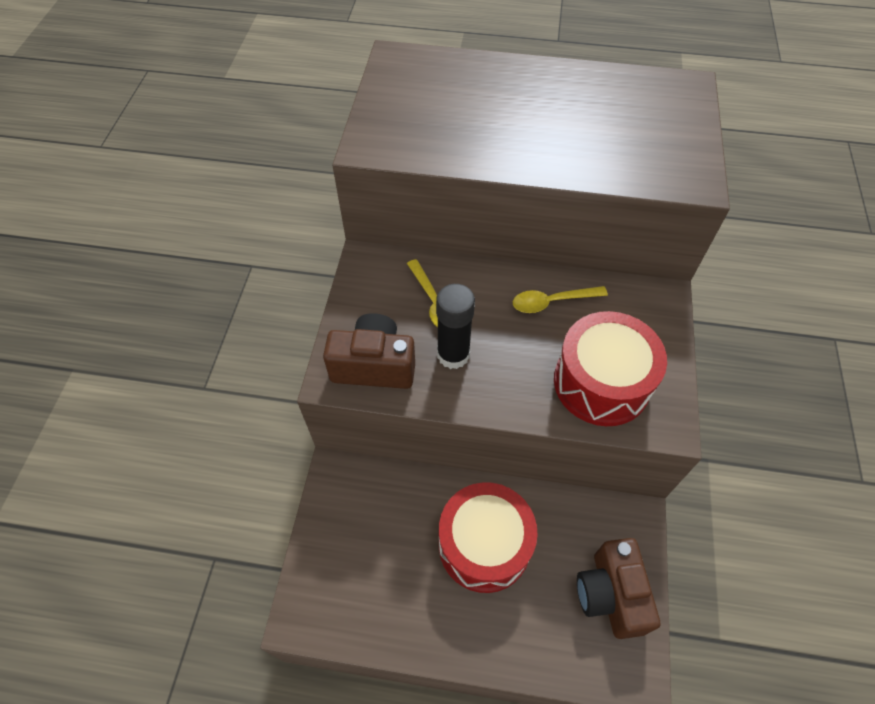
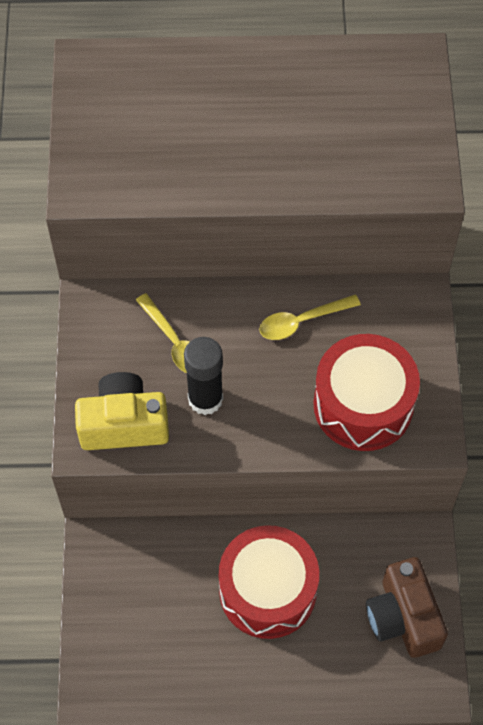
camera: 10 degrees left, 5 degrees up
brown camera [323,313,415,389] -> yellow camera [75,372,169,450]

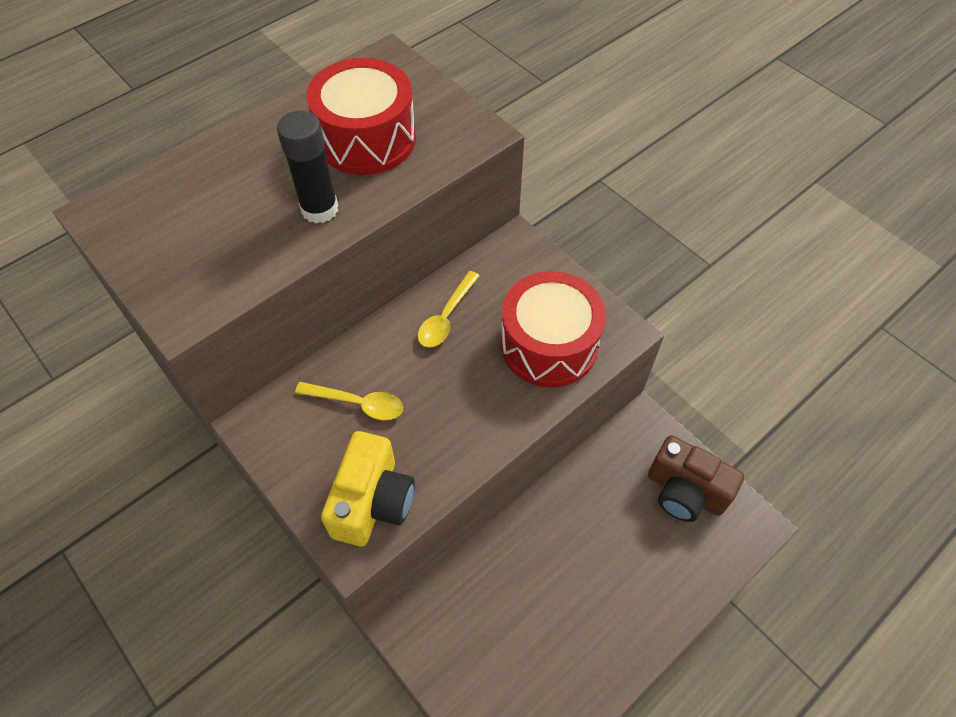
camera: 40 degrees left, 5 degrees down
yellow camera [75,372,169,450] -> yellow camera turned 150 degrees clockwise [321,431,415,546]
black glue stick [184,337,223,415] -> black glue stick moved to [277,111,338,223]
red drum [219,525,319,639] -> red drum moved to [306,58,416,175]

